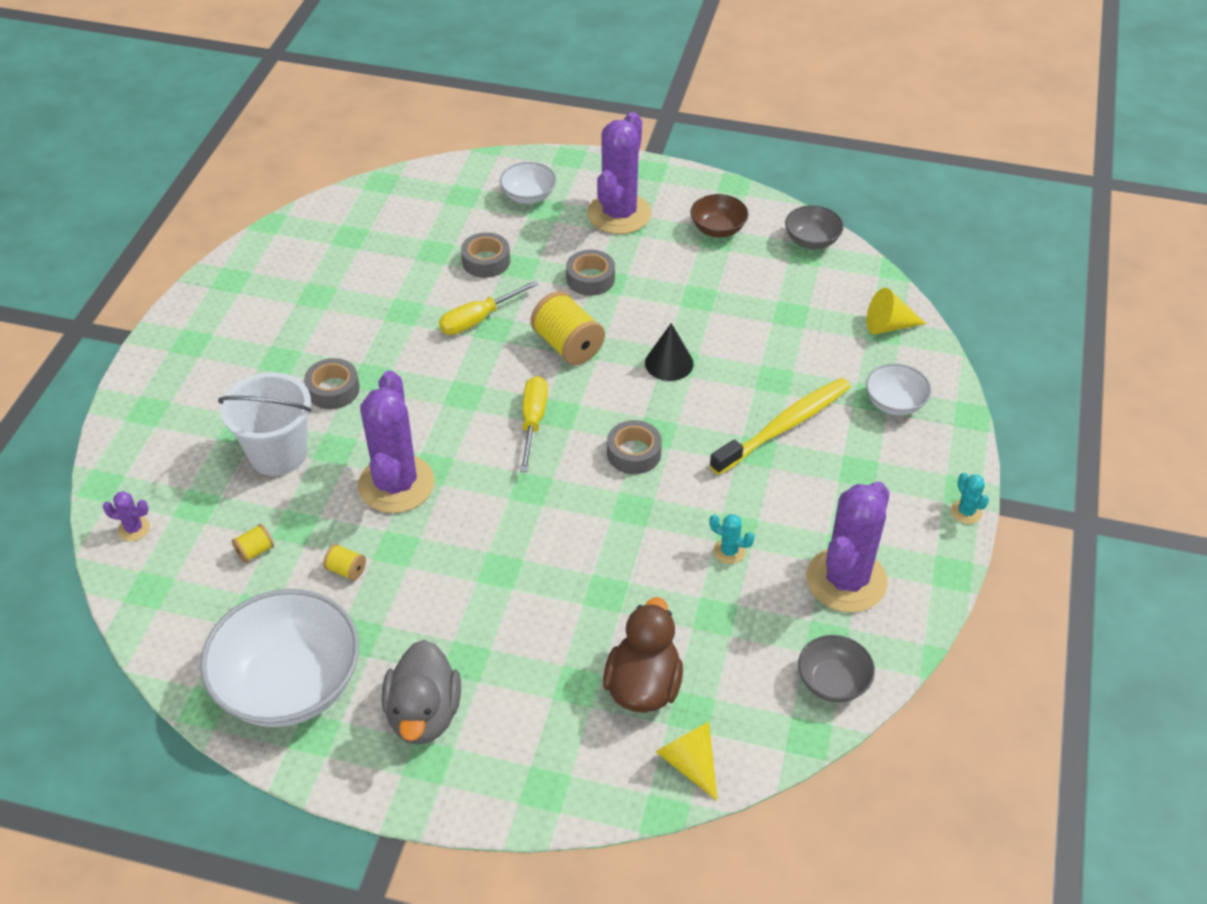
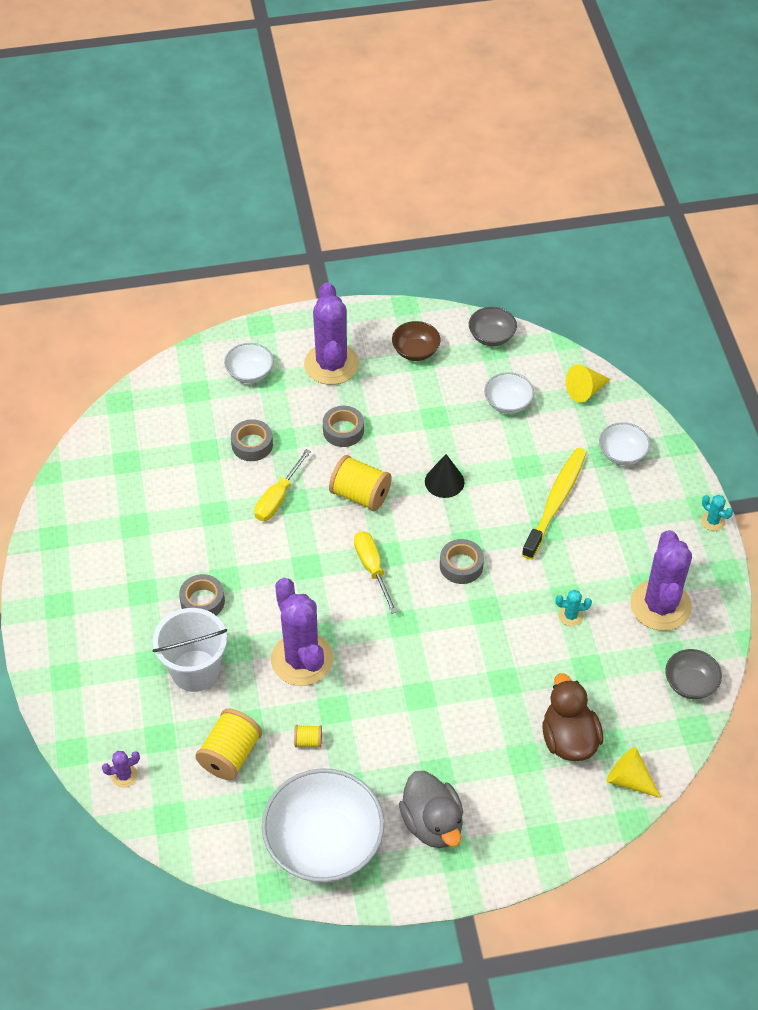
camera: 25 degrees left, 5 degrees up
yellow spool [232,524,274,563] -> yellow spool [195,708,262,780], size x2.07
none -> white bowl [484,372,534,414]

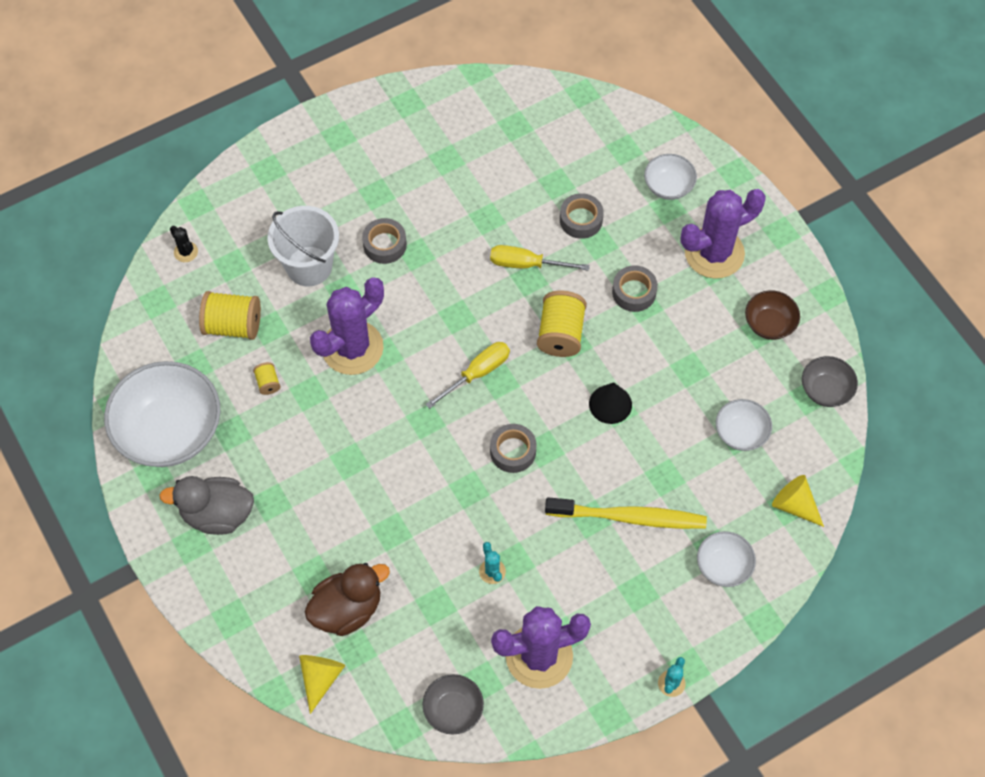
camera: 70 degrees right, 10 degrees up
purple cactus [102,751,140,788] -> black cactus [170,226,198,262]
grey duck [399,771,463,848] -> grey duck turned 45 degrees clockwise [159,476,254,535]

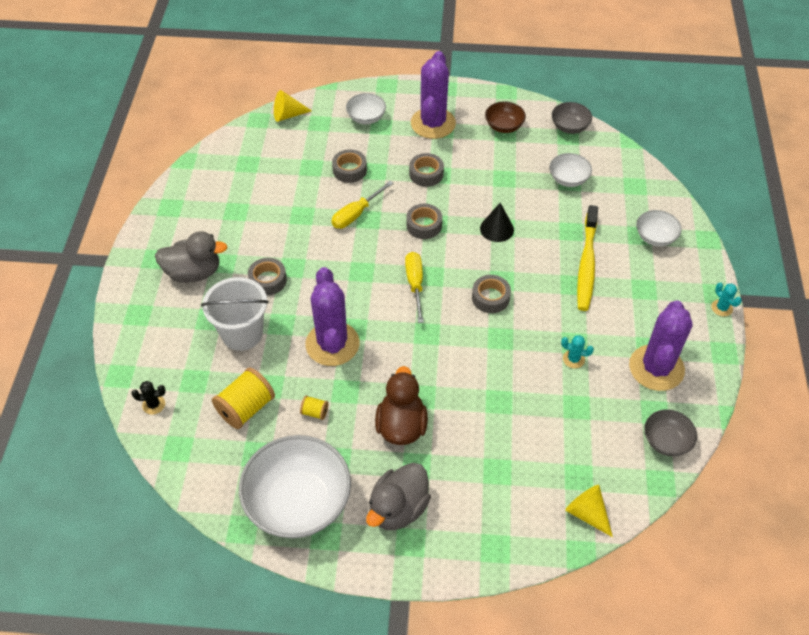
camera: 55 degrees left, 10 degrees down
brown duck [305,563,390,636] -> brown duck moved to [375,366,428,445]
yellow spool [537,291,587,357] -> grey tape [406,204,442,239]
yellow toothbrush [545,497,707,529] -> yellow toothbrush turned 150 degrees clockwise [577,205,598,311]
yellow cone [772,475,824,527] -> yellow cone moved to [274,90,312,122]
none -> grey duck [155,231,227,283]

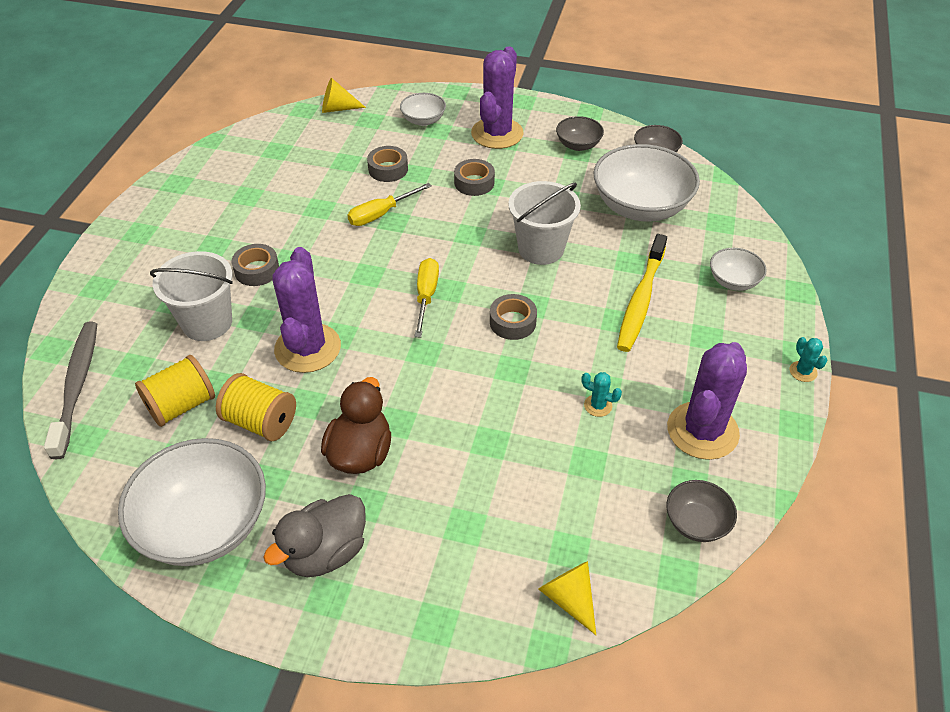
camera: 10 degrees right, 5 degrees down
black cactus [131,381,166,415] -> grey toothbrush [44,321,97,459]
grey duck [155,231,227,283] -> none
yellow spool [300,396,328,420] -> yellow spool [216,373,296,441], size x2.07
grey tape [406,204,442,239] -> none
black cone [480,203,514,242] -> white bucket [508,181,581,265]
brown bowl [485,101,526,133] -> grey bowl [556,116,604,151]
white bowl [549,153,592,187] -> white bowl [594,144,700,222], size x2.03

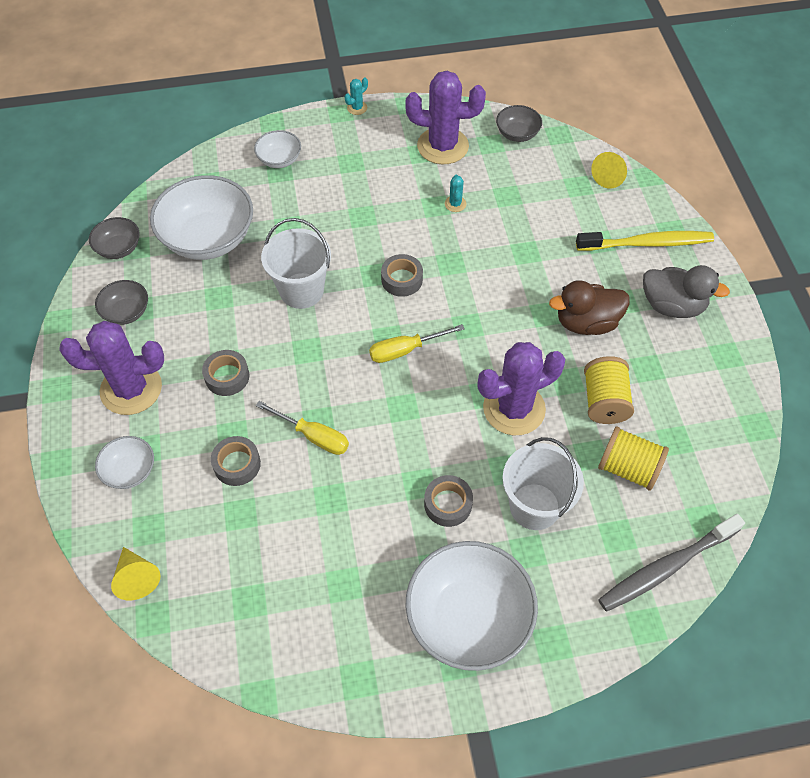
camera: 115 degrees left, 10 degrees up
white bowl [118,438,266,566] -> white bowl moved to [405,541,538,671]
yellow toothbrush [617,234,667,352] -> yellow toothbrush moved to [576,231,714,251]

